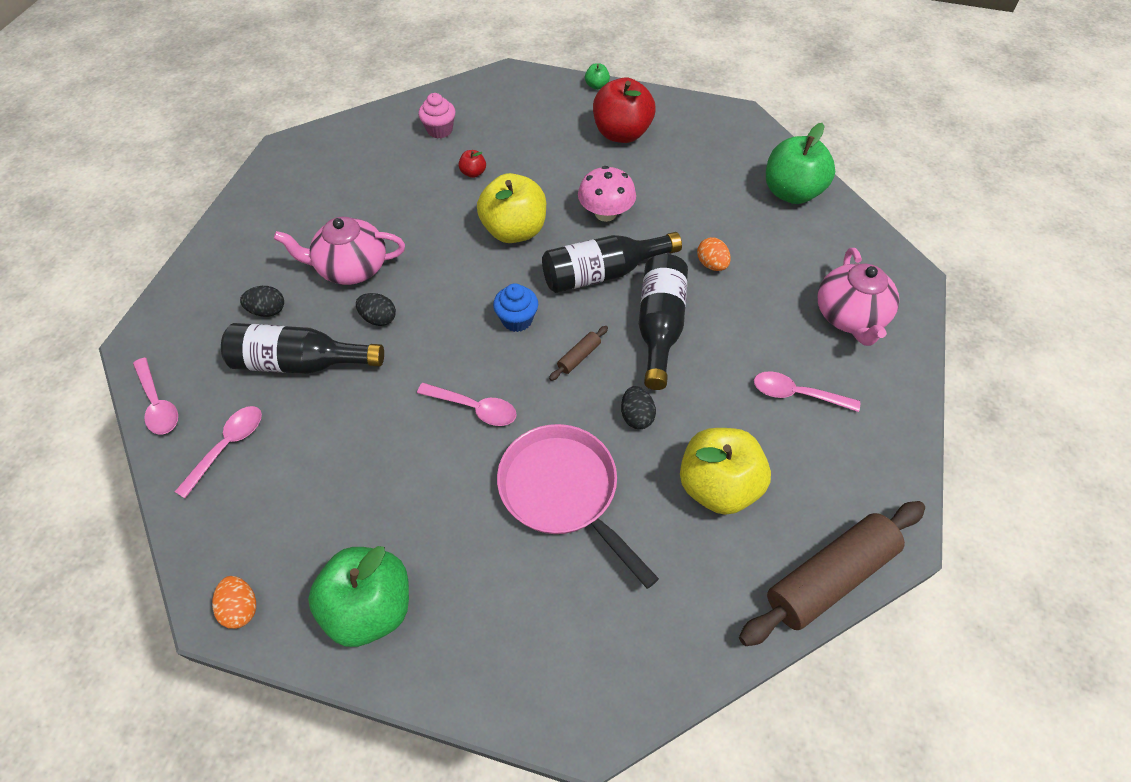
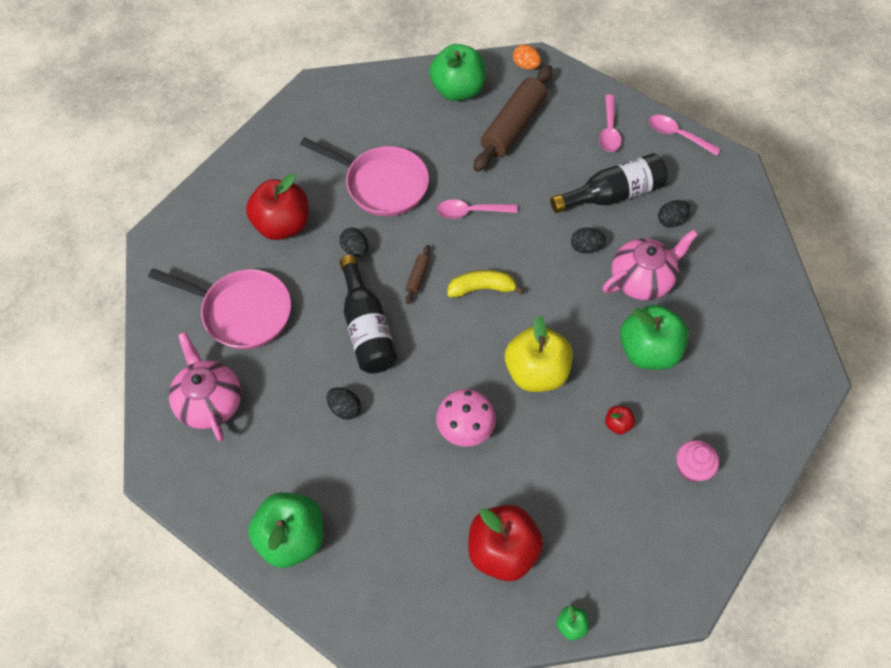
camera: 155 degrees right, 5 degrees up
blue cupcake [493,283,538,332] -> yellow banana [447,270,524,297]
black bottle [542,232,682,293] -> none
yellow apple [680,428,771,515] -> red apple [246,173,308,240]
orange egg [697,237,731,271] -> black egg [327,387,361,420]
brown rolling pin [739,501,925,646] -> brown rolling pin moved to [473,65,553,172]
pink spoon [754,371,860,412] -> pink pan [148,268,291,349]
none -> green apple [620,305,689,370]

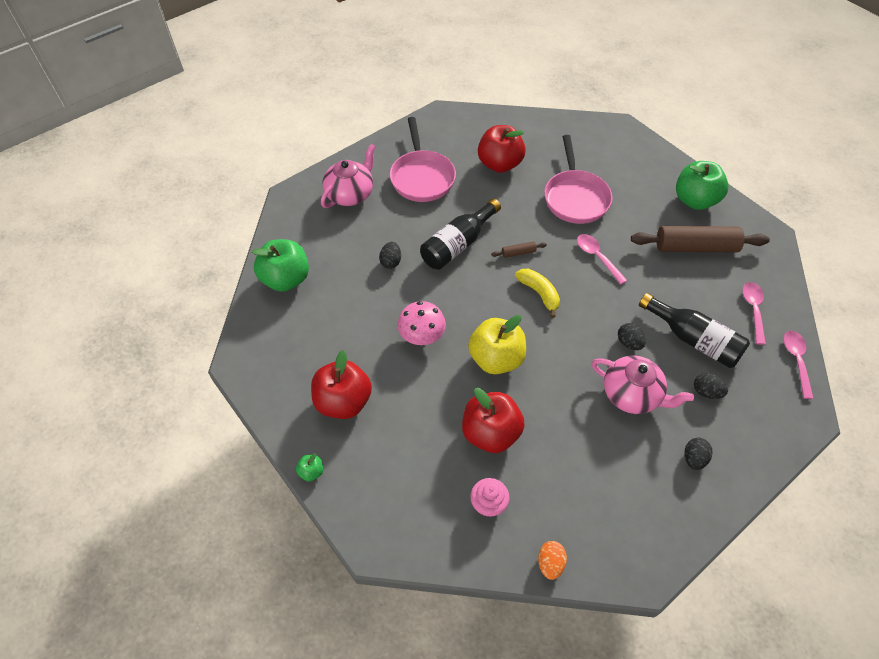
camera: 60 degrees right, 5 degrees down
black egg [340,228,368,257] -> black egg moved to [685,438,713,470]
orange egg [513,44,541,70] -> orange egg moved to [538,541,567,580]
pink spoon [599,95,622,152] -> pink spoon turned 120 degrees clockwise [742,282,766,345]
red apple [605,406,635,435] -> red apple [462,388,525,453], size x2.35
green apple [620,305,689,370] -> none

